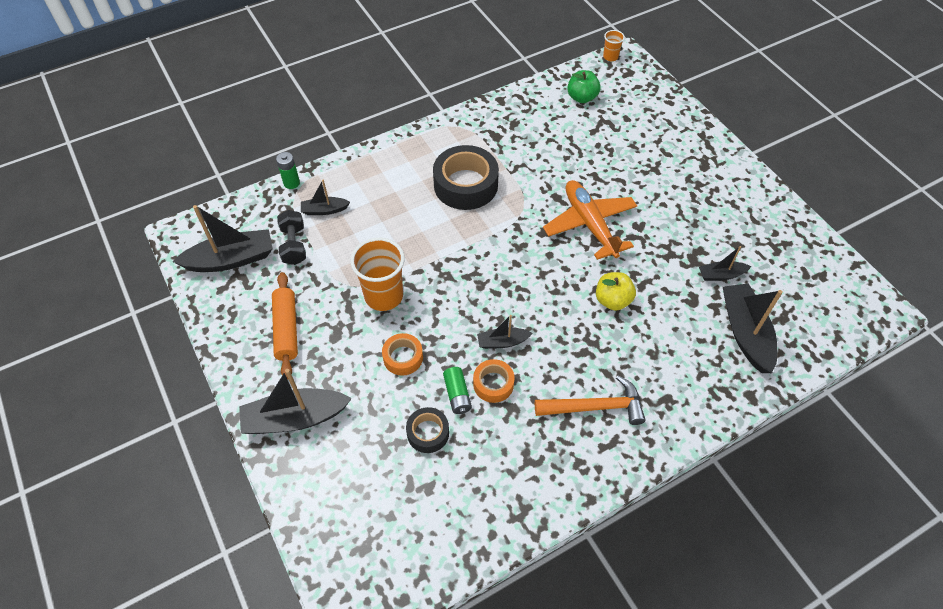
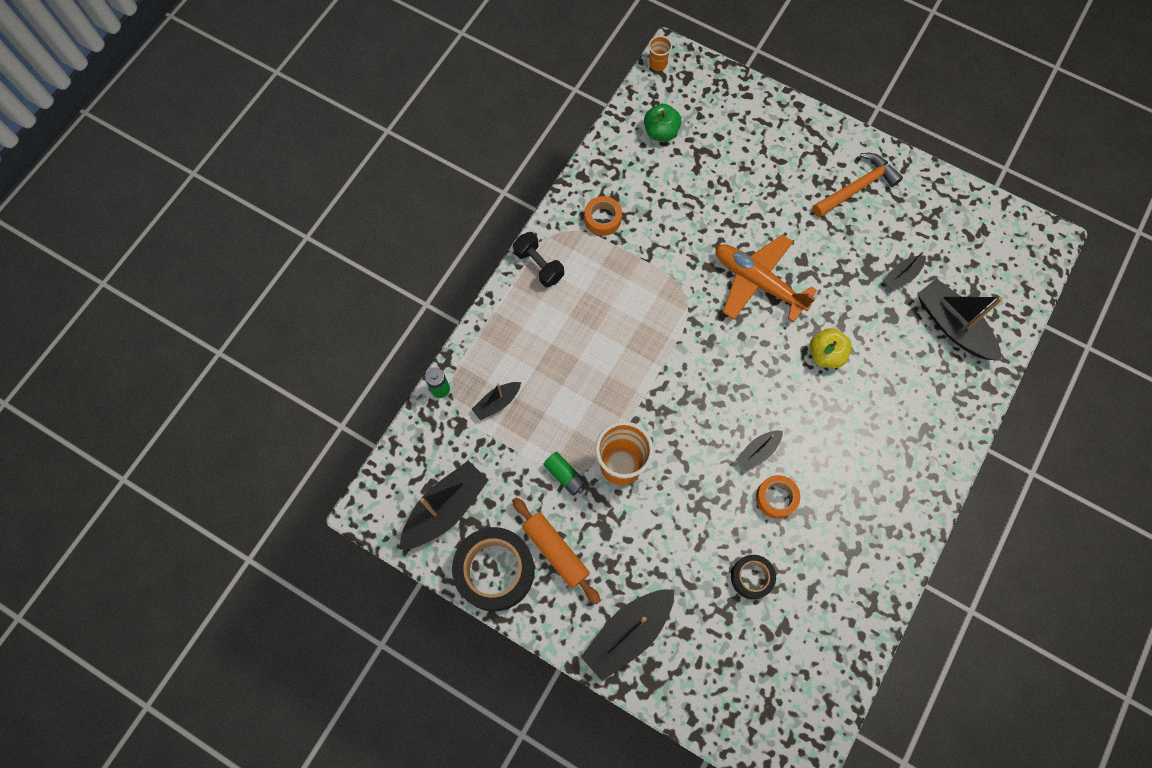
camera: 30 degrees left, 15 degrees up
black dumbbell [277,210,306,265] -> black dumbbell moved to [513,232,564,287]
orange tape [382,333,423,376] -> orange tape moved to [584,196,622,236]
black tape [433,145,499,210] -> black tape moved to [452,527,534,612]
green battery [443,367,472,414] -> green battery moved to [543,452,587,496]
orange hammer [535,375,646,425] -> orange hammer moved to [812,153,903,217]

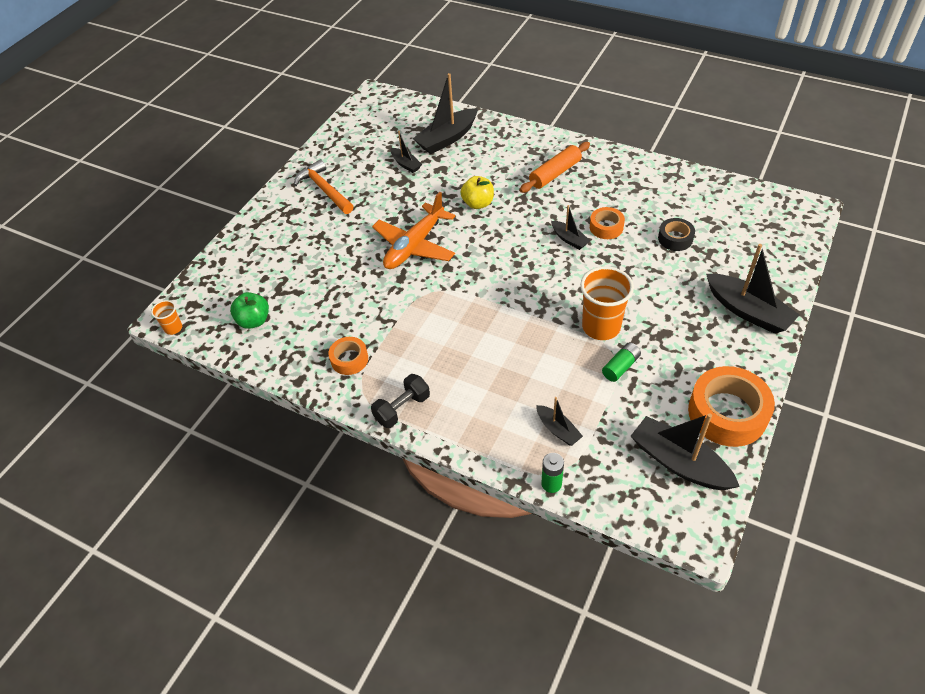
camera: 90 degrees left, 20 degrees down
black tape [452,527,534,612] -> orange tape [688,366,775,447]
orange rolling pin [512,497,601,605] -> orange rolling pin moved to [520,142,590,193]

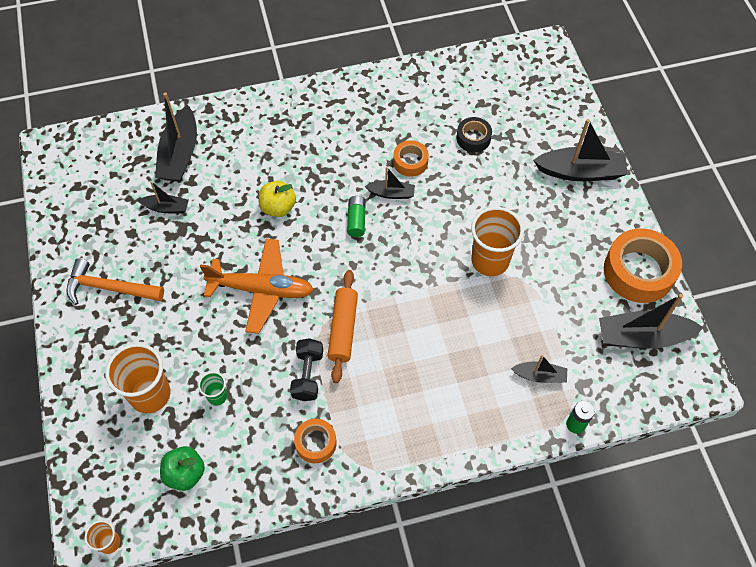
camera: 45 degrees left, 10 degrees up
black dumbbell [371,374,430,428] -> black dumbbell moved to [290,338,323,401]
orange plane [372,192,455,269] -> orange plane turned 75 degrees counterclockwise [200,239,314,334]
orange rolling pin [520,142,590,193] -> orange rolling pin moved to [328,270,358,383]
green battery [602,342,641,382] -> green battery moved to [347,196,366,237]
none -> orange cup [105,343,170,414]
none -> green cup [198,372,227,406]

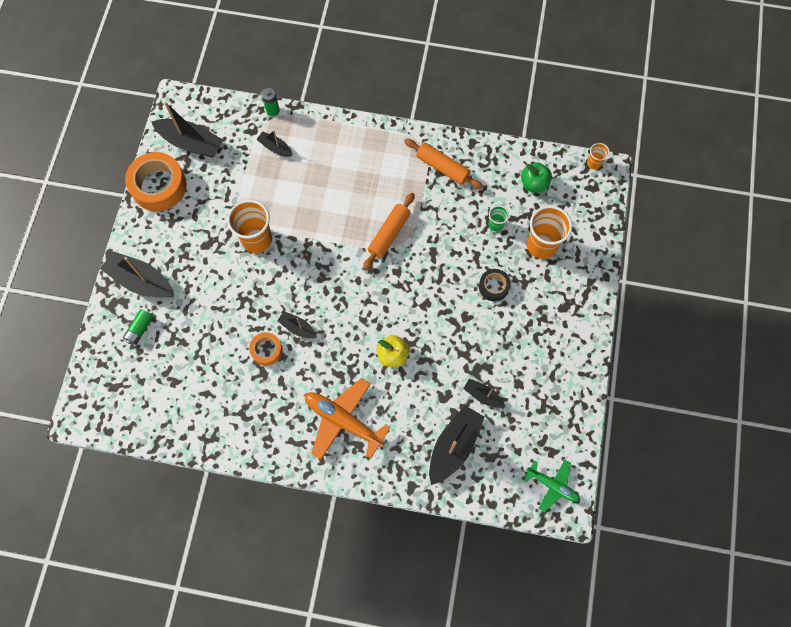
camera: 155 degrees left, 10 degrees up
orange hammer [67,258,164,305] -> none
orange plane [200,239,314,334] -> orange plane moved to [305,378,391,460]
black dumbbell [290,338,323,401] -> none
orange tape [294,419,337,463] -> orange rolling pin [404,139,483,189]
green battery [347,196,366,237] -> green battery moved to [123,309,153,345]
black tape [456,117,492,153] -> black tape moved to [479,269,511,301]
none -> green plane [524,460,580,512]

